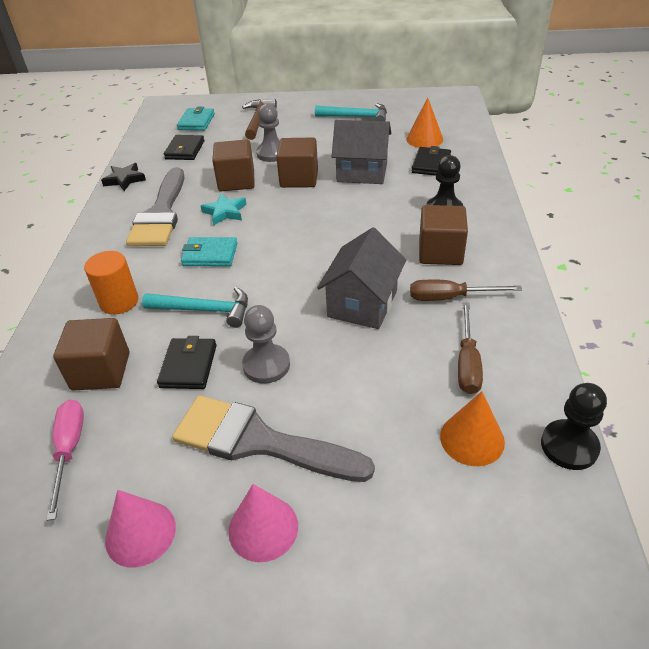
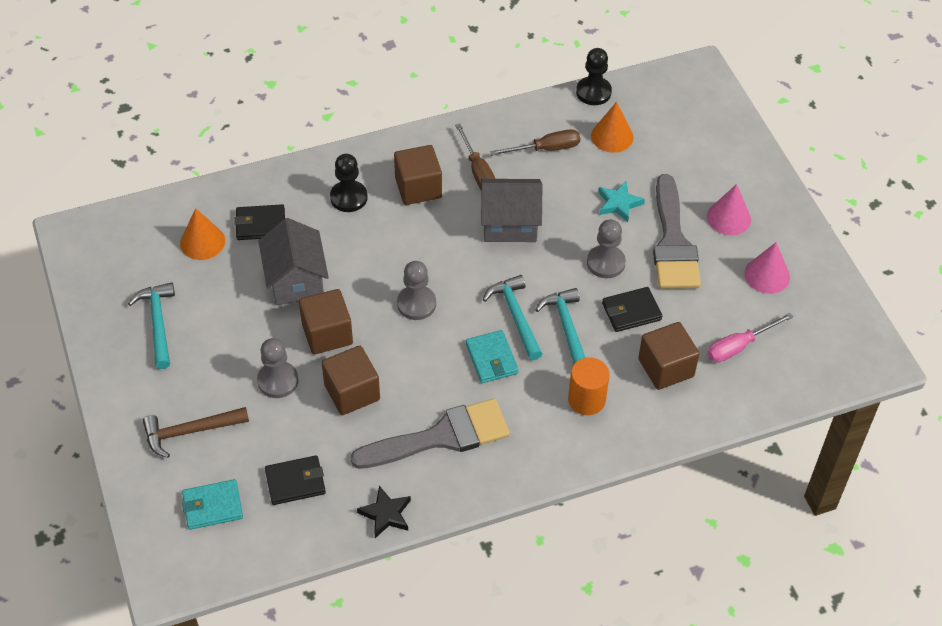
camera: 115 degrees left, 10 degrees up
turquoise star [201,193,247,226] -> turquoise star moved to [598,181,645,222]
none -> grey pawn [397,261,436,320]
none -> turquoise hammer [483,275,542,360]

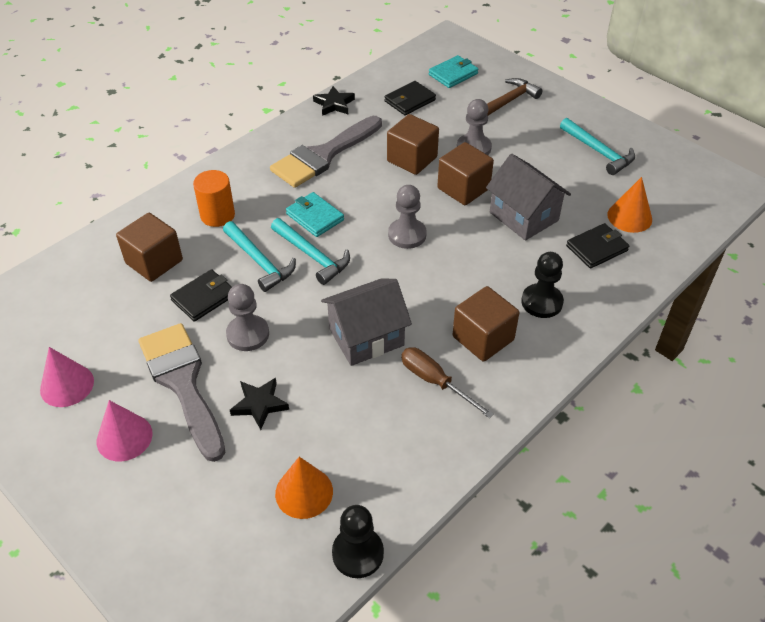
camera: 155 degrees right, 5 degrees down
brown screwdriver [490,129,580,156] -> none
turquoise star [598,181,645,222] -> black star [230,378,289,430]
pink screwdriver [707,313,793,362] -> none

